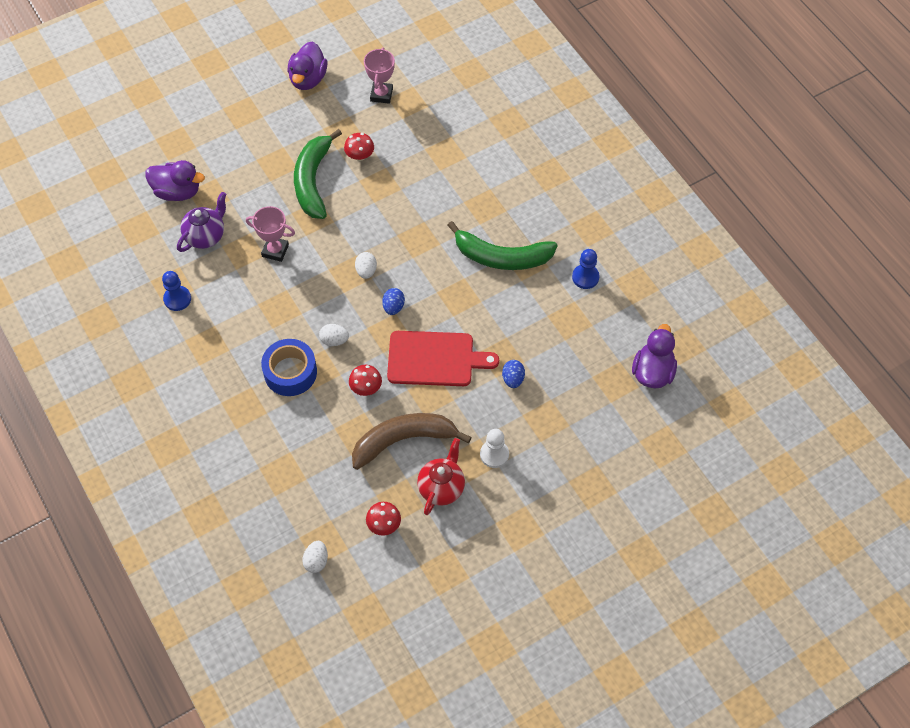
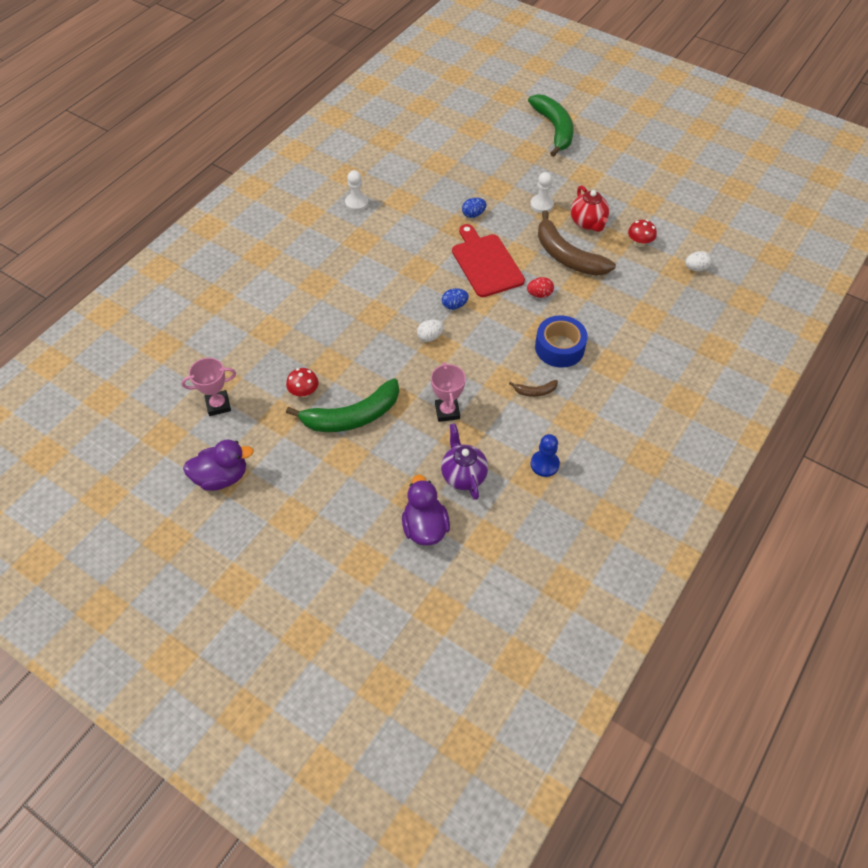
camera: 115 degrees left, 5 degrees down
purple teapot [177,192,226,252] -> purple teapot turned 60 degrees clockwise [441,423,488,500]
white egg [319,324,349,346] -> none
red mushroom [349,365,382,396] -> red egg [527,277,554,298]
red teapot [417,438,465,515] -> red teapot turned 105 degrees counterclockwise [571,185,609,232]
green banana [447,221,557,270] -> green banana moved to [528,94,573,157]
blue pawn [572,249,599,289] -> white pawn [345,170,368,211]
purple duck [632,324,677,389] -> none
none -> brown banana [509,380,558,397]

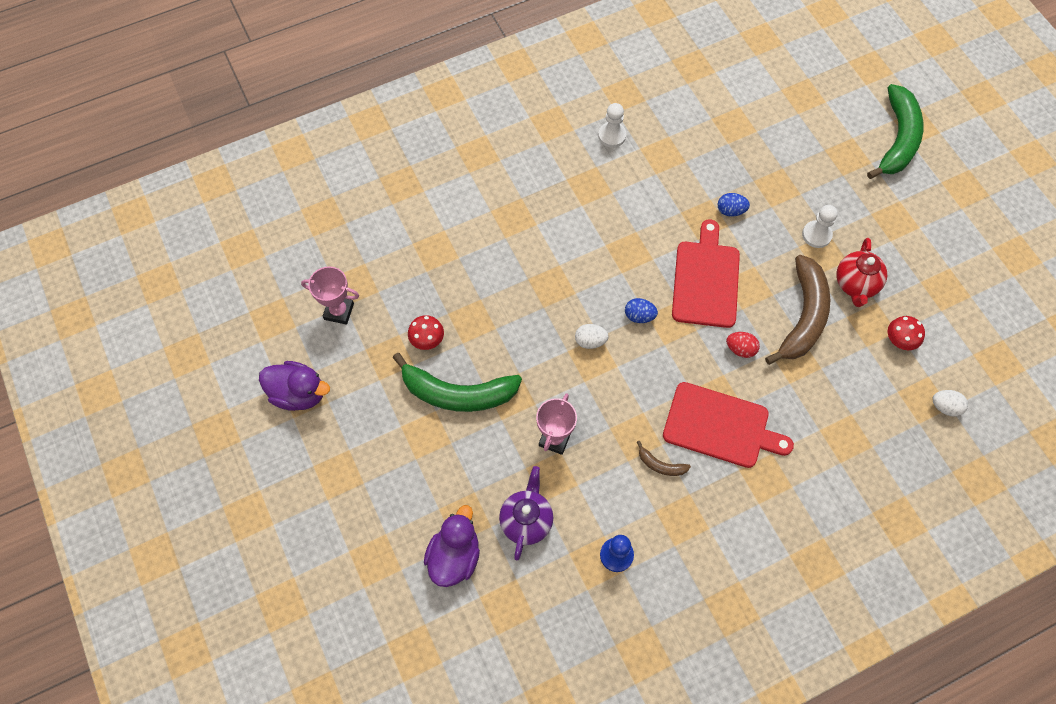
camera: 30 degrees right, 10 degrees up
blue tape [535,315,588,368] -> red cutting board [663,382,794,468]
brown banana [538,210,616,276] -> brown banana turned 150 degrees counterclockwise [765,255,830,365]

